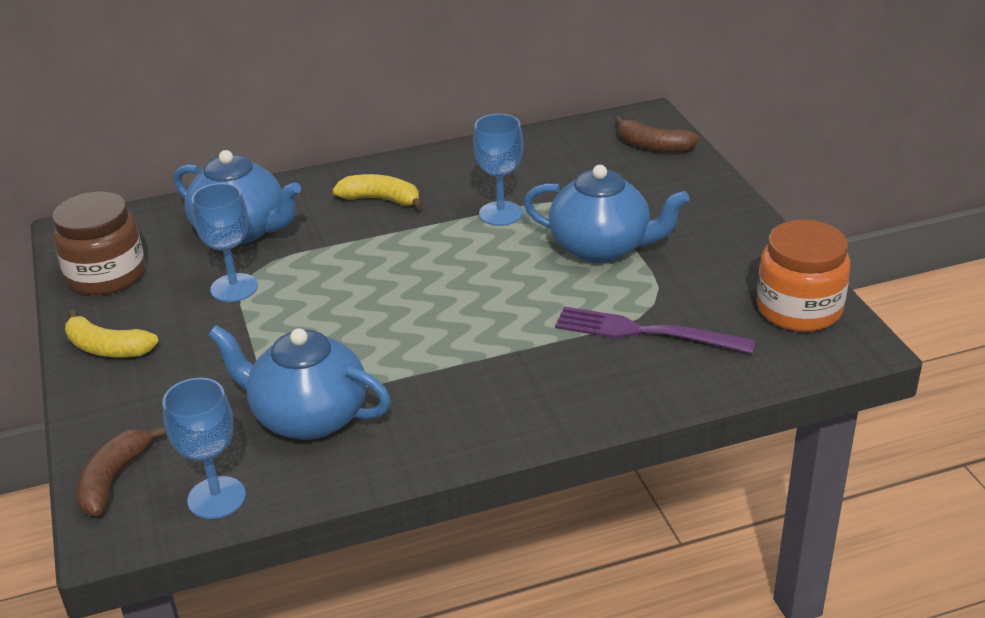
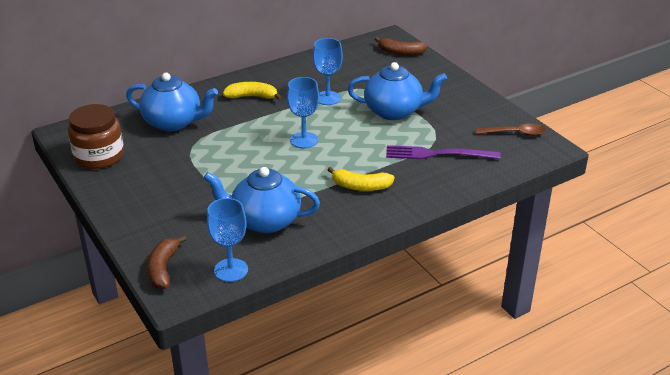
camera: 15 degrees left, 0 degrees up
yellow banana [65,310,159,357] -> yellow banana moved to [327,167,395,191]
blue goblet [192,183,258,302] -> blue goblet moved to [287,77,319,148]
orange jar [757,220,850,332] -> brown spoon [476,123,546,136]

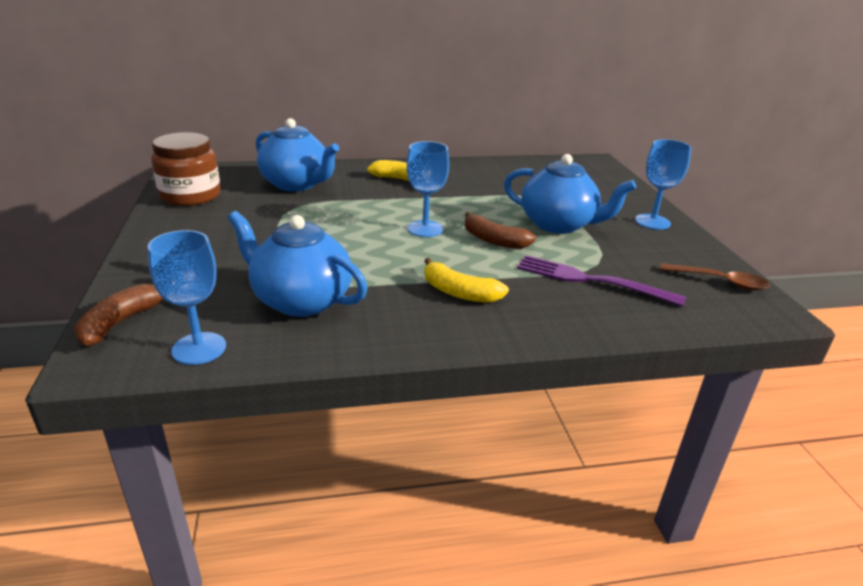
camera: 20 degrees right, 5 degrees down
blue goblet [313,38,343,105] -> blue goblet moved to [635,139,691,230]
brown banana [375,37,428,56] -> brown banana moved to [465,212,536,249]

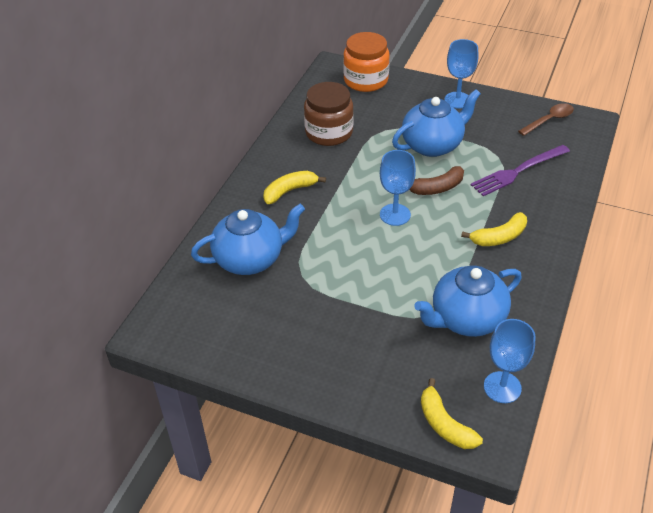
camera: 55 degrees left, 15 degrees up
brown banana [74,284,163,346] -> yellow banana [421,378,483,449]
brown jar [151,132,221,206] -> brown jar moved to [304,82,354,146]
none -> orange jar [343,32,390,92]

